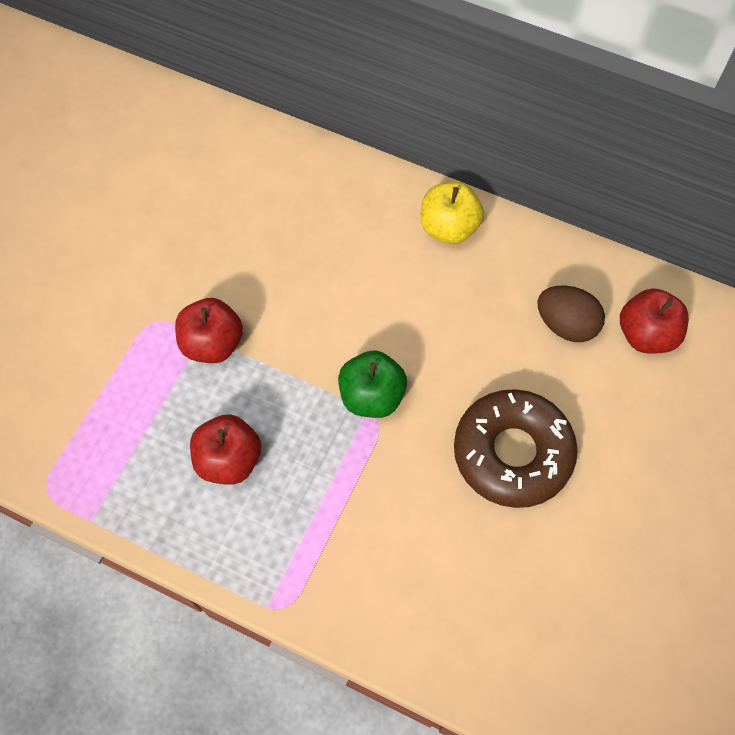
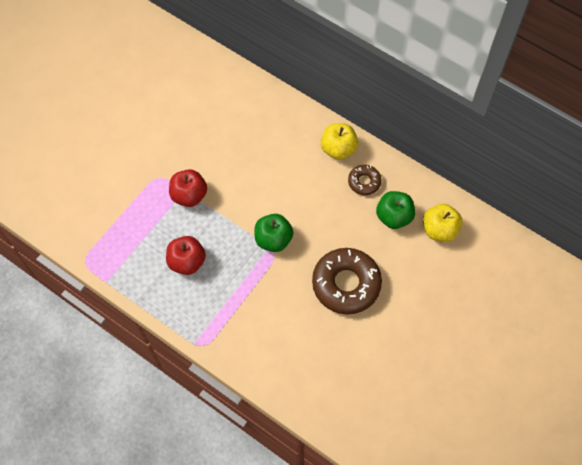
camera: 10 degrees right, 0 degrees up
brown egg [538,285,605,342] -> green apple [376,191,415,229]
red apple [620,288,689,354] -> yellow apple [423,204,462,242]
none -> brown donut [348,165,381,195]

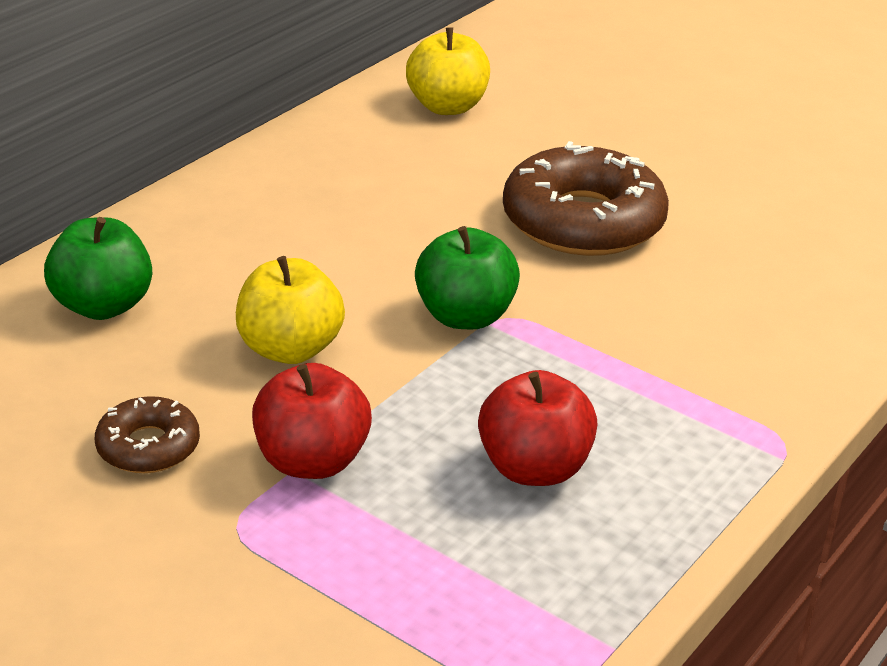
camera: 90 degrees left, 30 degrees down
yellow apple [321,123,358,160] -> yellow apple moved to [236,256,345,364]
brown donut [348,165,381,195] -> brown donut moved to [95,396,200,473]
green apple [376,191,415,229] -> green apple moved to [44,217,152,320]

